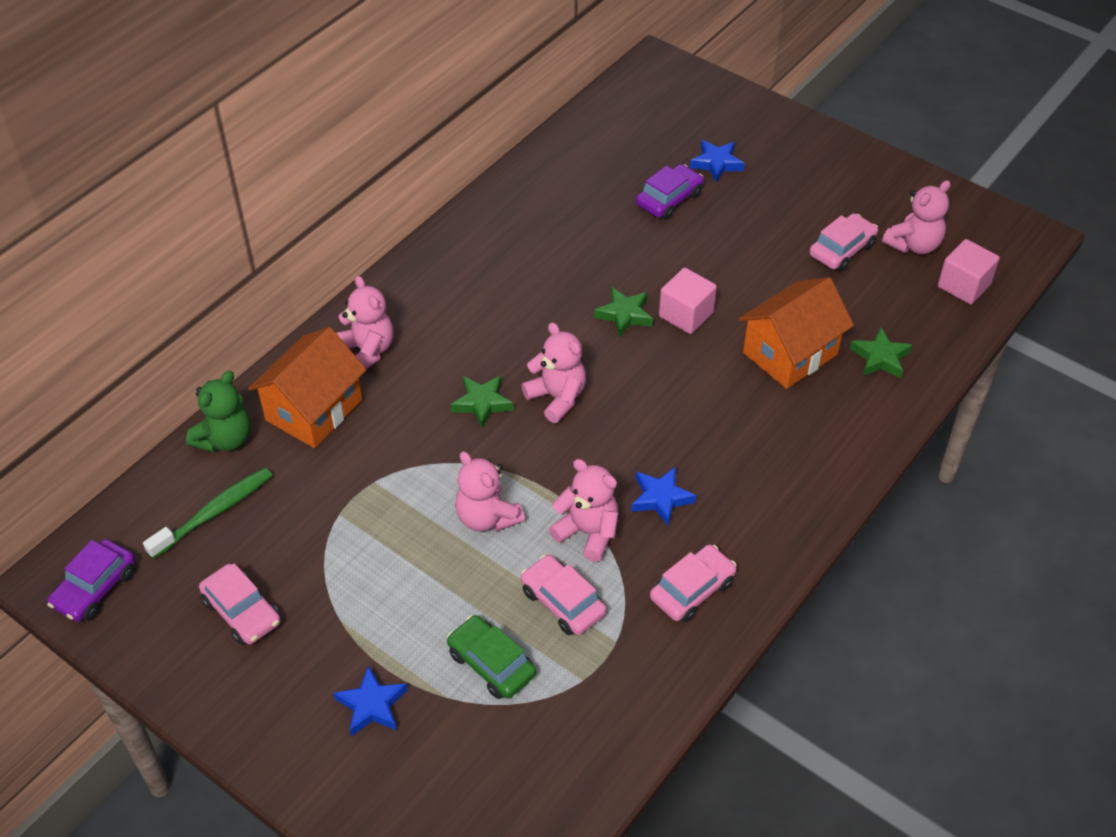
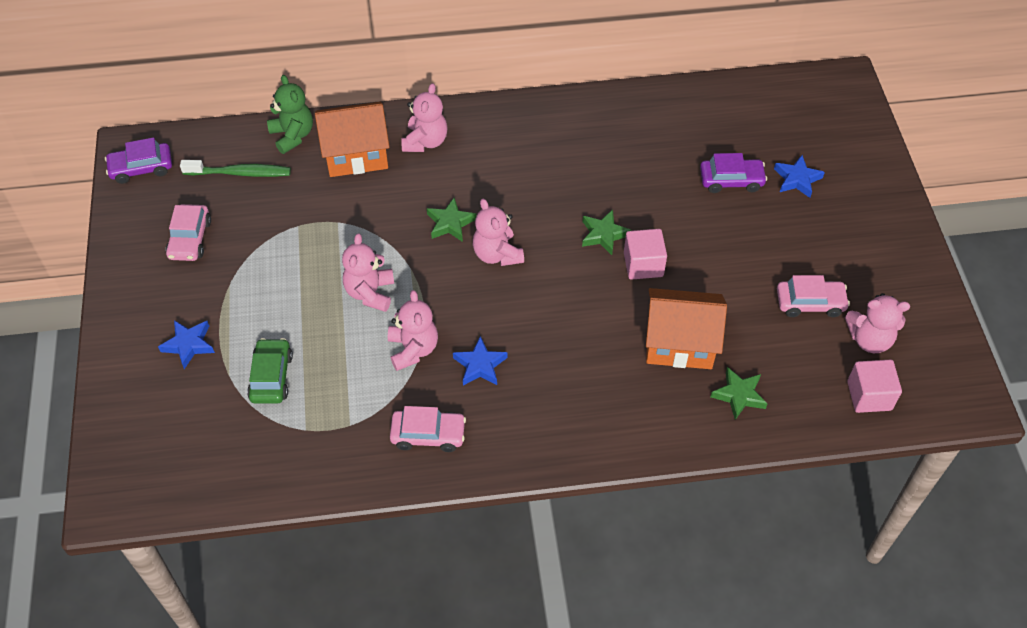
camera: 45 degrees right, 5 degrees up
green teddy bear [186,371,251,453] -> green teddy bear turned 105 degrees counterclockwise [267,75,313,154]
pink car [521,555,606,635] -> none
pink teddy bear [522,322,586,423] -> pink teddy bear turned 150 degrees clockwise [473,199,524,266]

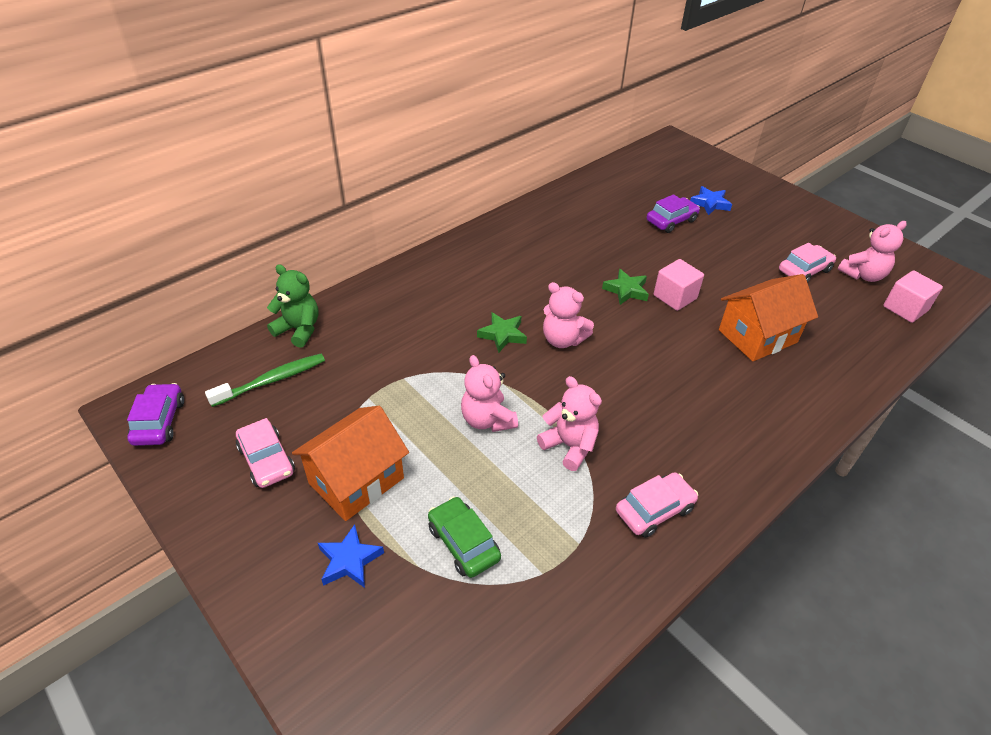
camera: 35 degrees left, 10 degrees down
purple car [105,138,172,184] -> purple car turned 135 degrees clockwise [127,383,184,446]
orange house [315,102,390,177] -> orange house moved to [292,406,409,521]
pink teddy bear [401,83,448,152] -> none
blue star [453,336,508,386] -> none
green star [710,367,767,420] -> none

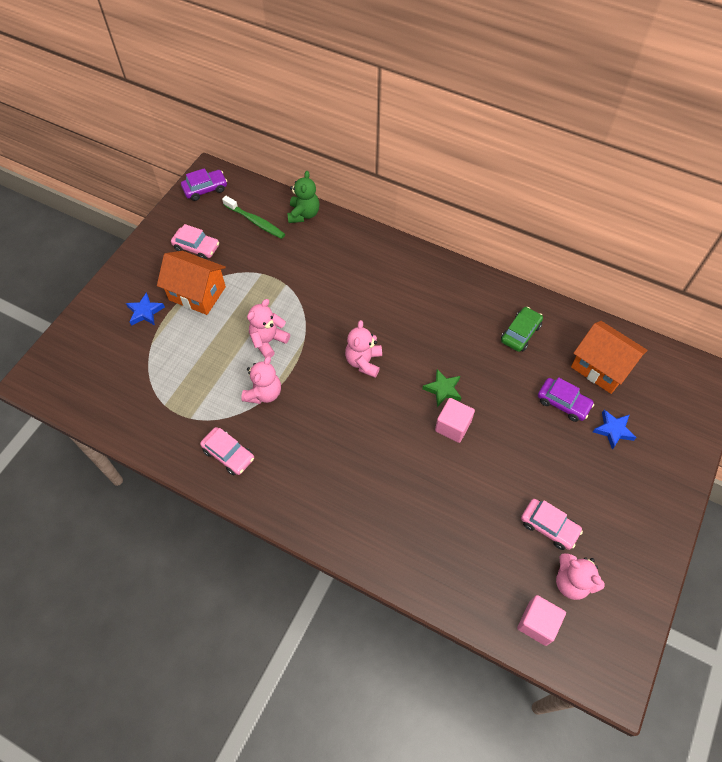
camera: 70 degrees right, 15 degrees up
pink car [236,418,295,488] -> pink car turned 105 degrees counterclockwise [171,224,219,260]
green car [428,496,501,578] -> green car moved to [501,307,543,352]
green star [477,312,527,353] -> none
orange house [719,274,818,361] -> orange house moved to [571,321,648,394]

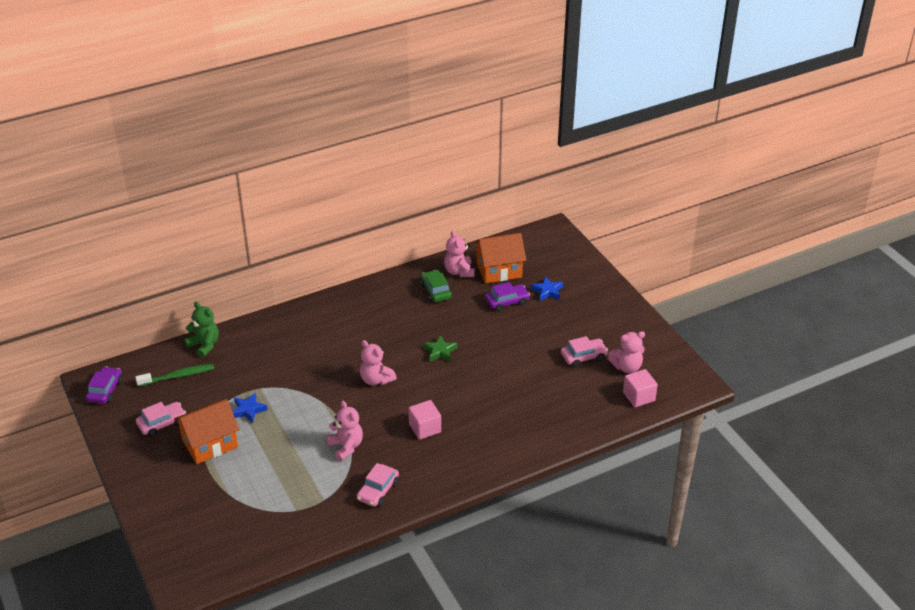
camera: 55 degrees left, 20 degrees down
blue star [126,292,165,326] -> blue star moved to [233,393,268,423]
pink car [200,427,254,475] -> pink car turned 135 degrees clockwise [357,463,399,507]
pink teddy bear [247,299,290,358] -> pink teddy bear moved to [444,231,474,277]
pink cube [435,398,475,443] -> pink cube moved to [408,400,441,440]

